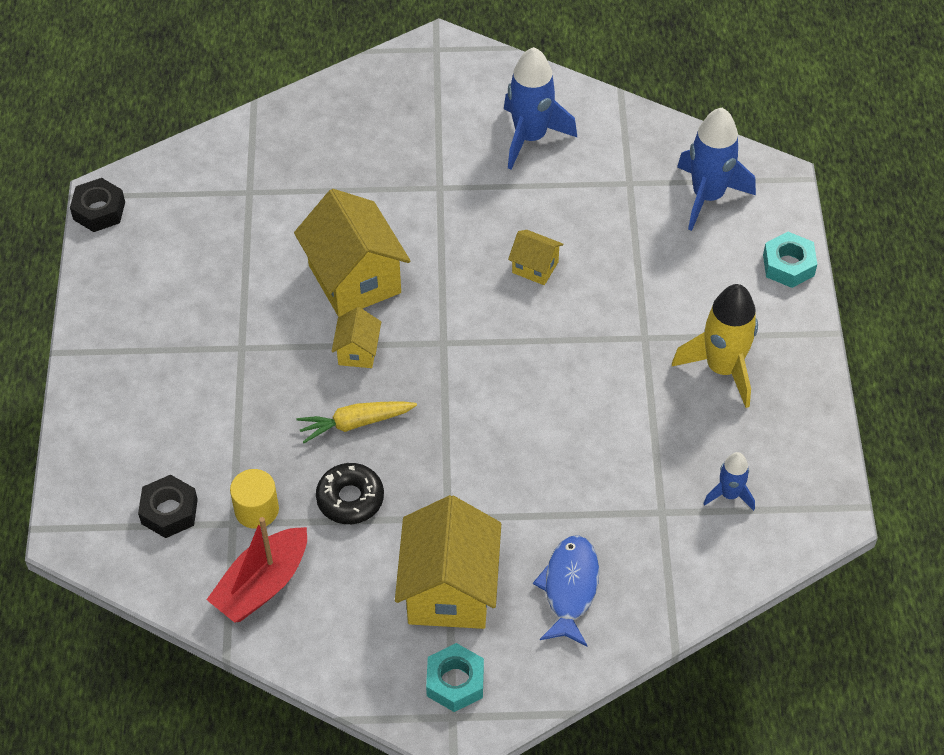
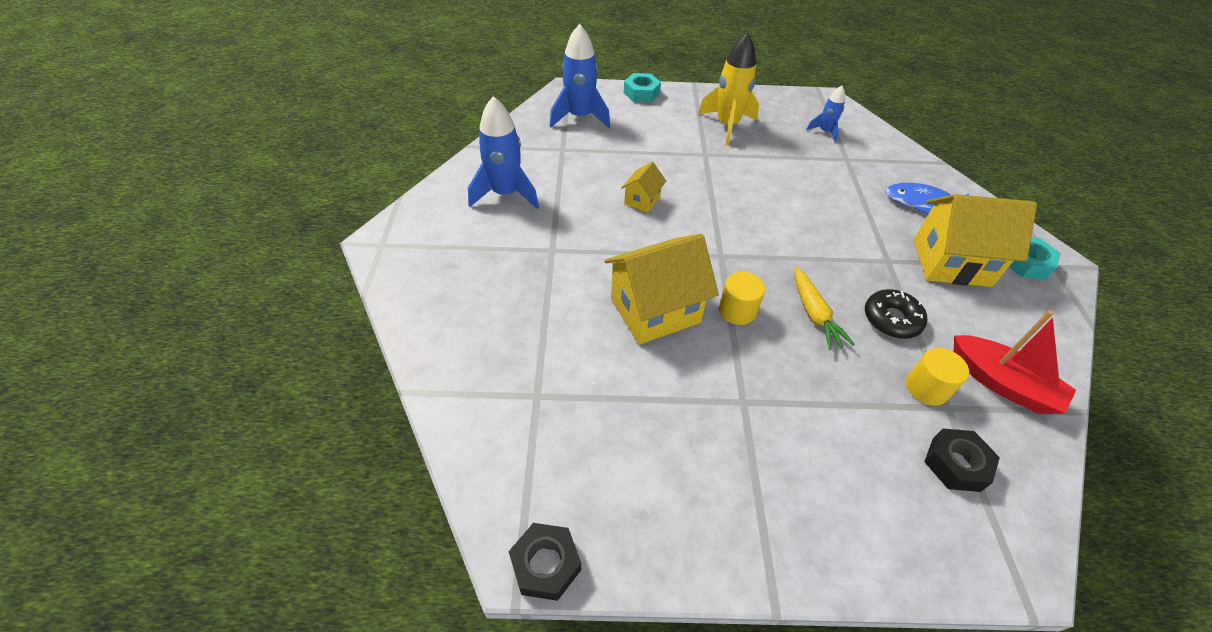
camera: 90 degrees left, 5 degrees down
yellow house [332,307,381,368] -> yellow cylinder [719,272,765,325]

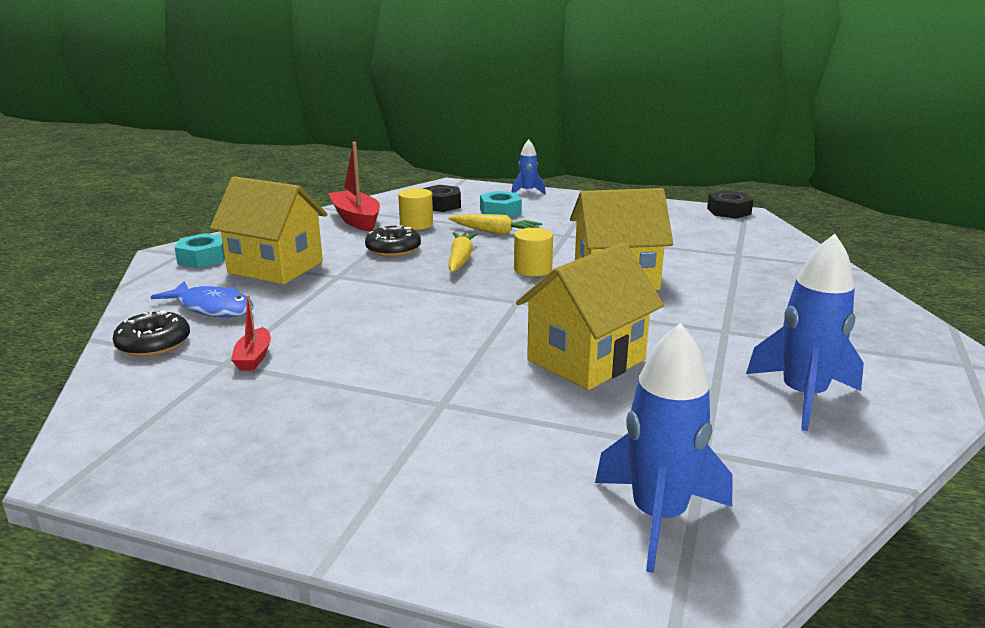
camera: 160 degrees left, 25 degrees down
yellow house [621,162,666,213] -> yellow house [516,242,664,390], size x2.05
turquoise nut [624,73,661,102] -> turquoise nut moved to [480,191,522,218]
yellow rocket [698,33,759,145] -> none
blue rocket [806,86,845,142] -> blue rocket moved to [512,140,546,195]
none -> black donut [113,310,190,357]
none -> red boat [231,295,271,370]
none -> yellow carrot [448,214,542,235]

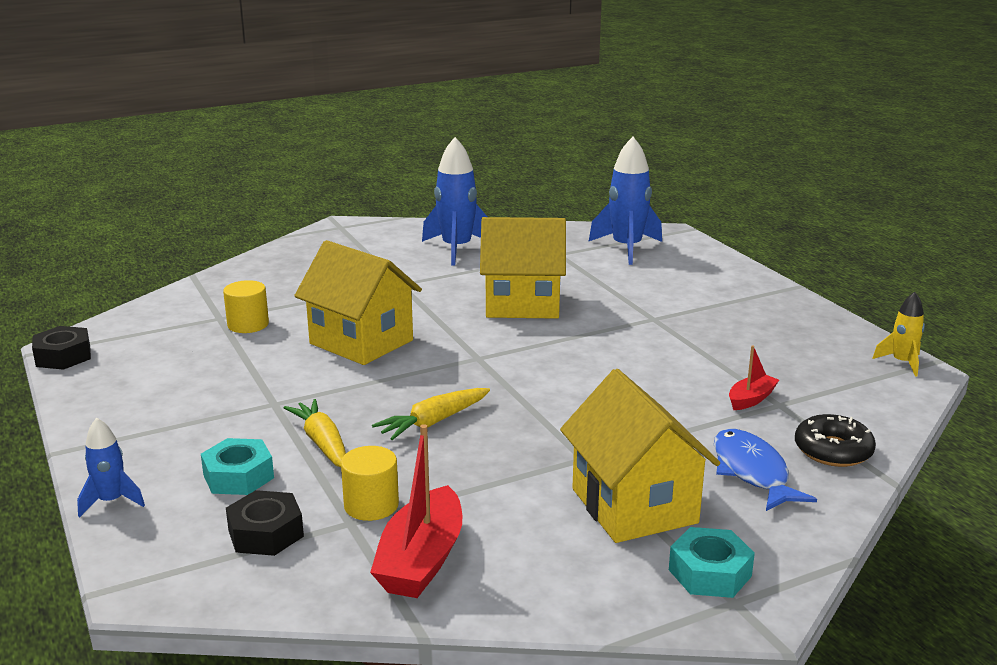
camera: 135 degrees left, 0 degrees up
black donut [365,225,421,257] -> none
yellow cylinder [514,228,553,276] -> yellow cylinder moved to [223,280,269,333]
none -> yellow rocket [872,292,925,377]

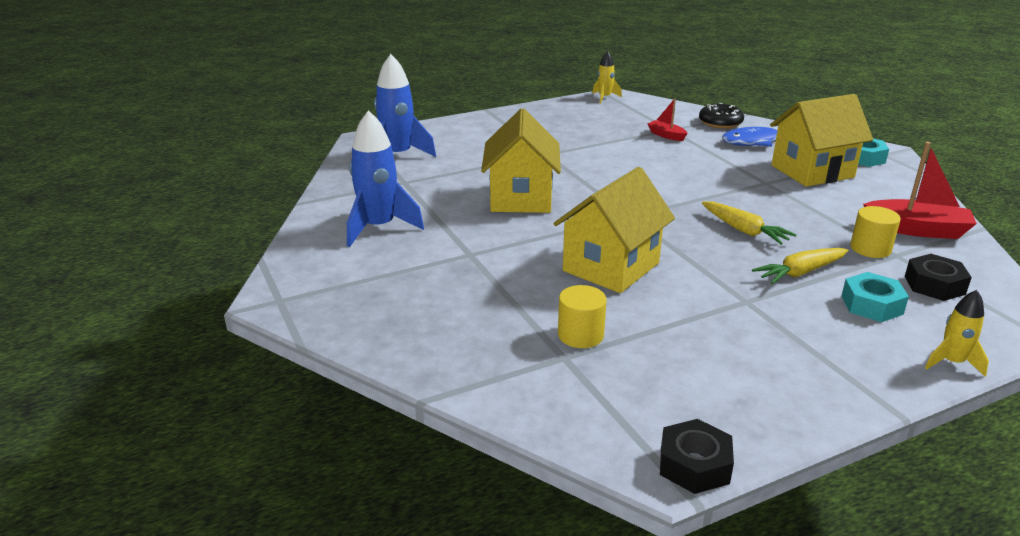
camera: 90 degrees left, 5 degrees up
blue rocket [77,417,145,518] -> yellow rocket [925,290,989,377]

